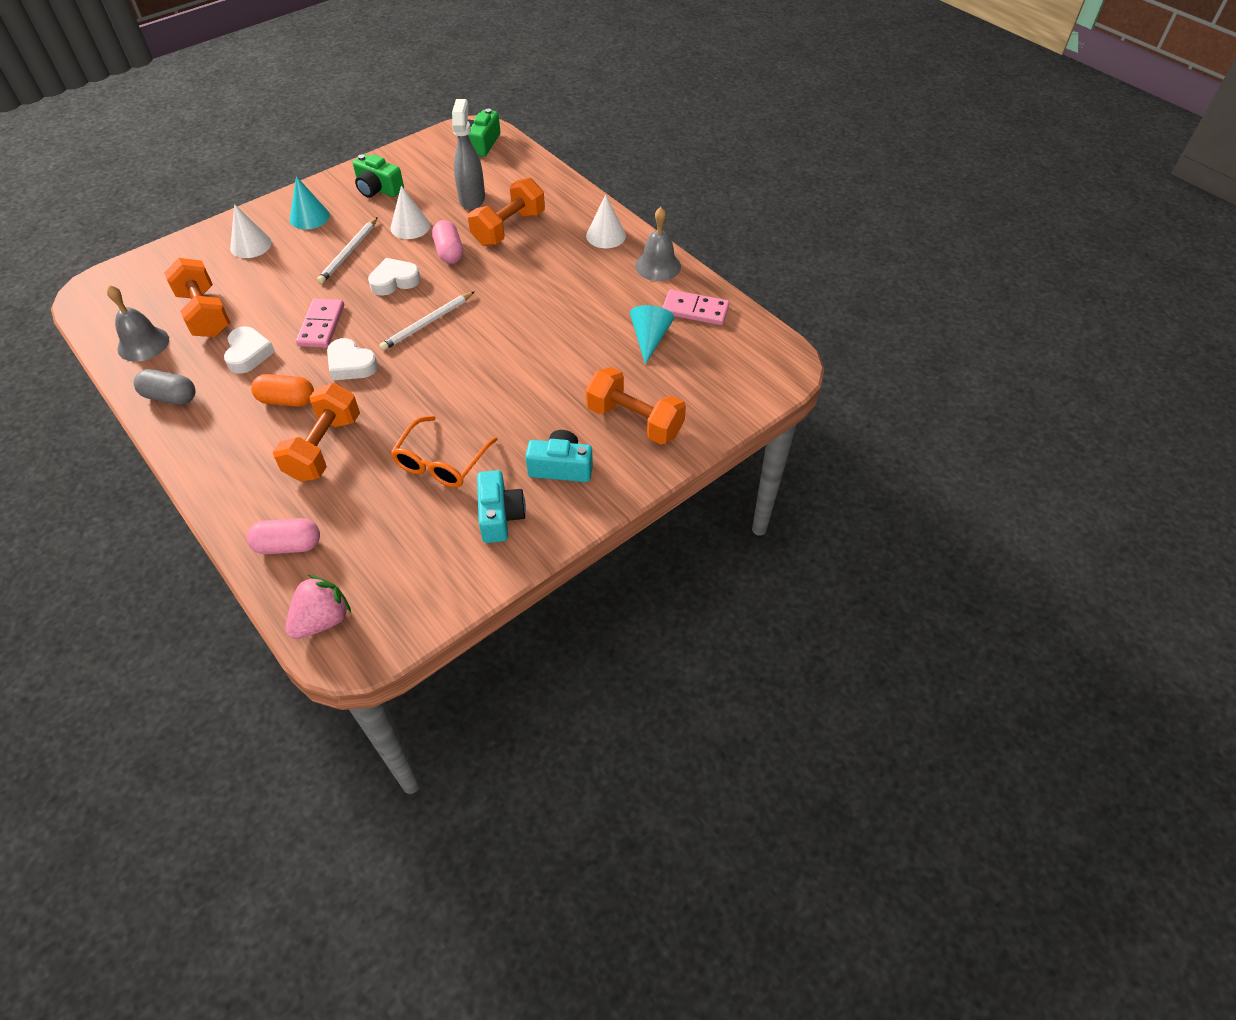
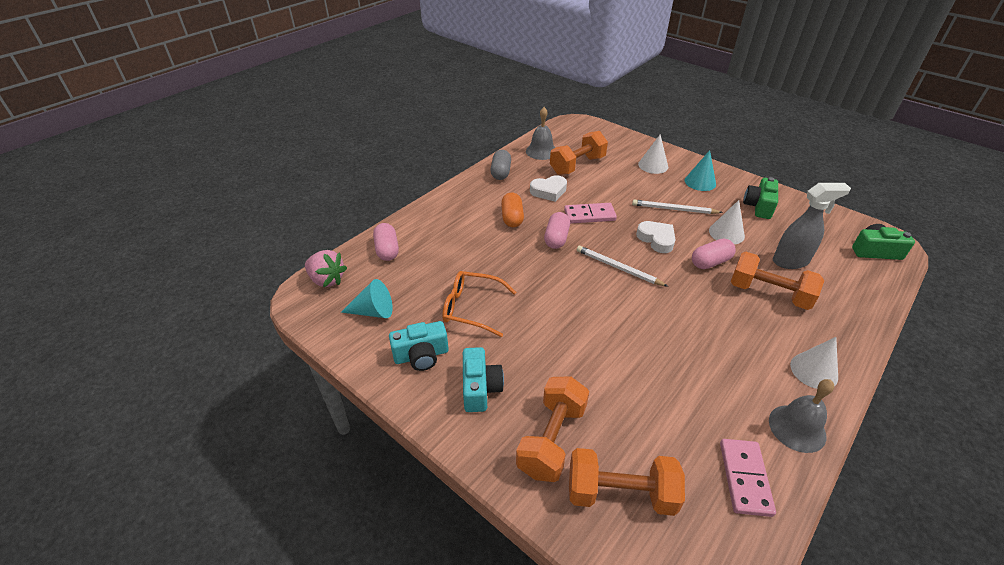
camera: 80 degrees right, 10 degrees down
orange dumbbell [273,383,360,482] -> orange dumbbell moved to [569,448,685,516]
white heart [327,338,378,380] -> pink capsule [544,212,570,249]
turquoise cone [630,305,674,365] -> turquoise cone moved to [341,279,393,318]

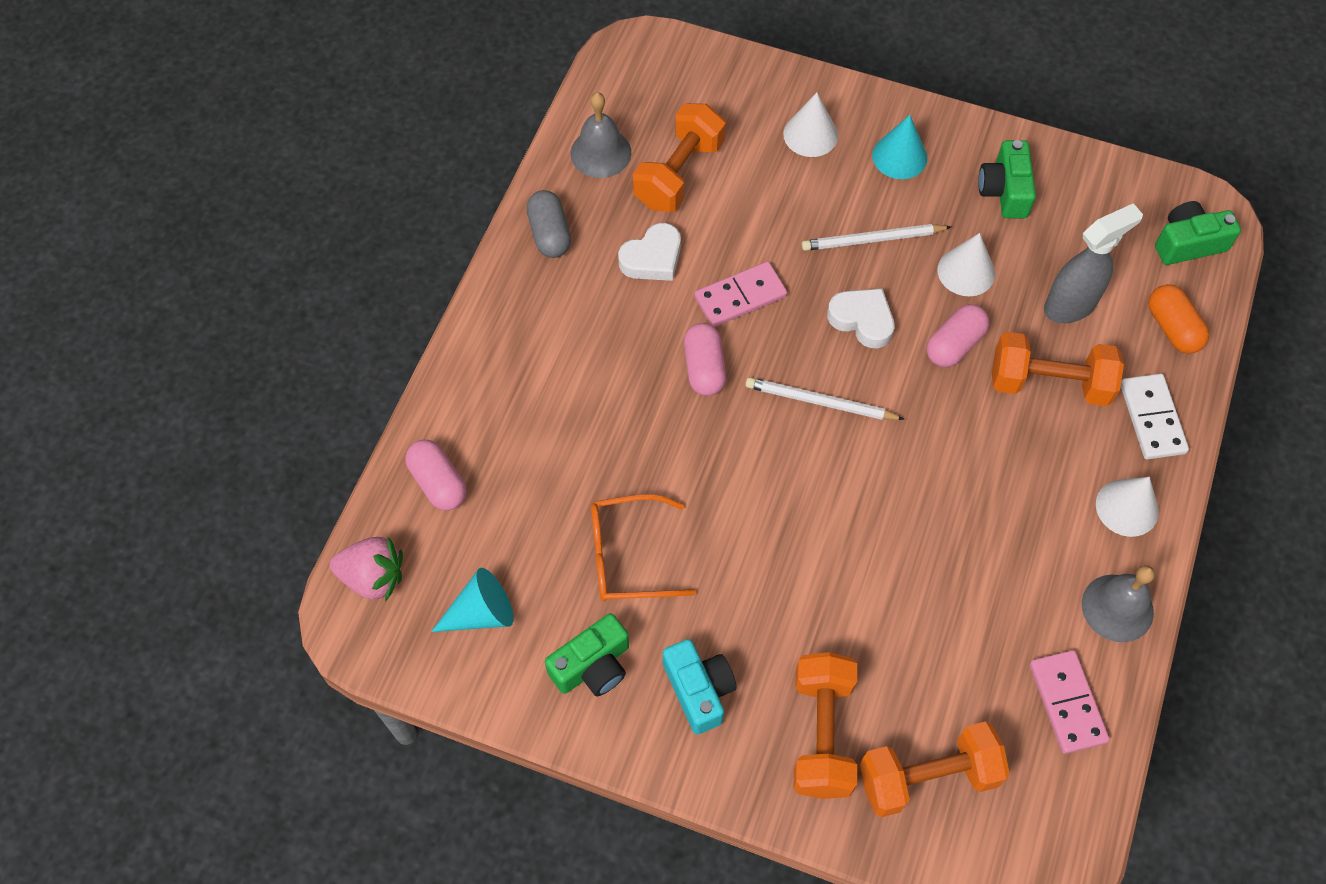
camera: 20 degrees left, 20 degrees up
turquoise camera [389,321,449,371] -> green camera [545,613,629,696]
orange capsule [501,192,524,227] -> orange capsule moved to [1148,284,1209,354]
none -> white domino [1121,374,1189,460]

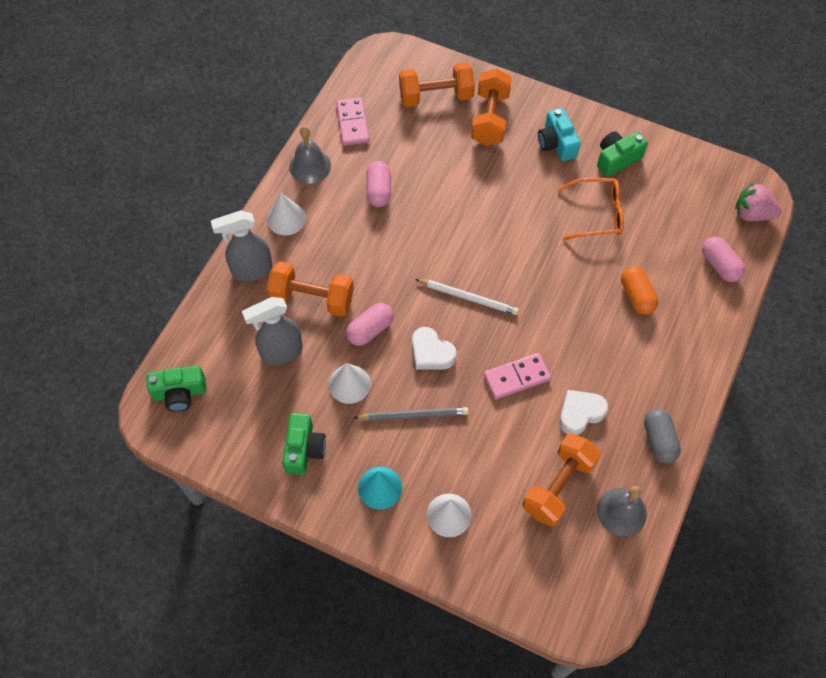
camera: 175 degrees left, 0 degrees up
turquoise cone [431,568,514,632] -> none
pink capsule [684,323,726,396] -> pink capsule moved to [366,161,391,207]
white pencil [802,224,951,251] -> grey pencil [354,407,469,421]
white domino [1121,374,1189,460] -> grey spray bottle [211,210,273,282]
orange capsule [1148,284,1209,354] -> orange capsule moved to [621,266,658,315]

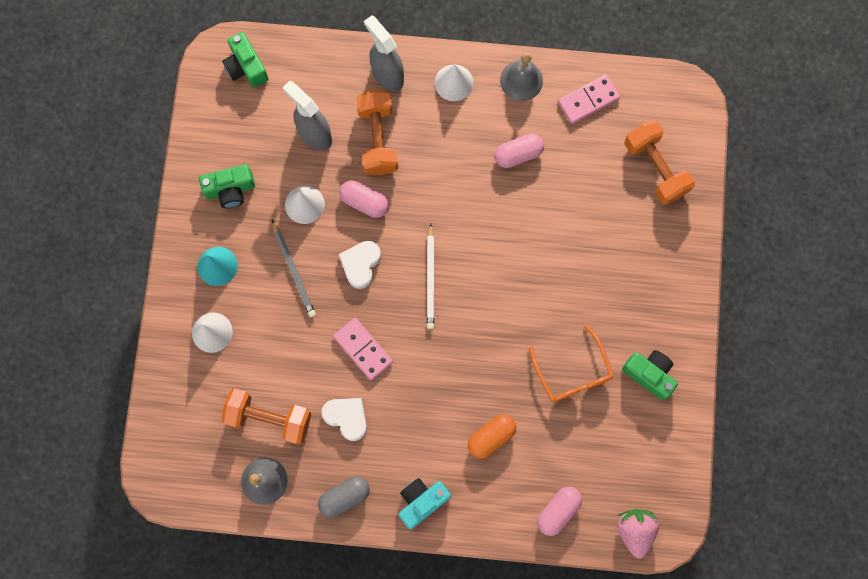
camera: 70 degrees right, 15 degrees up
orange dumbbell [471,68,512,146] -> none
turquoise camera [538,108,581,161] -> turquoise camera moved to [399,478,451,529]

